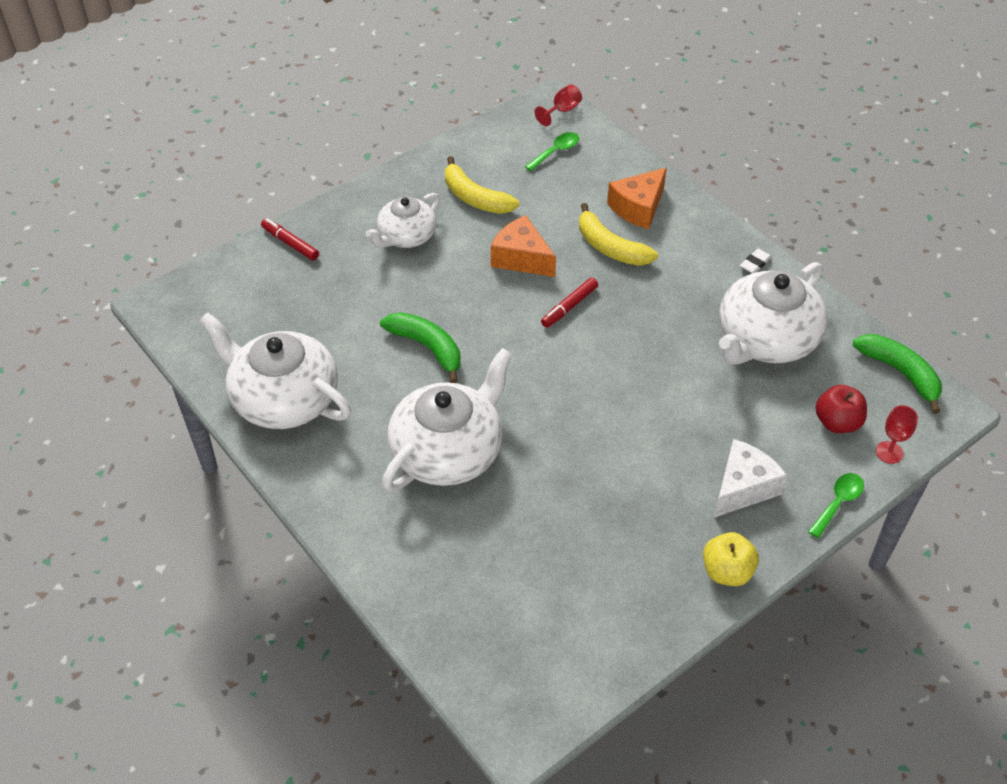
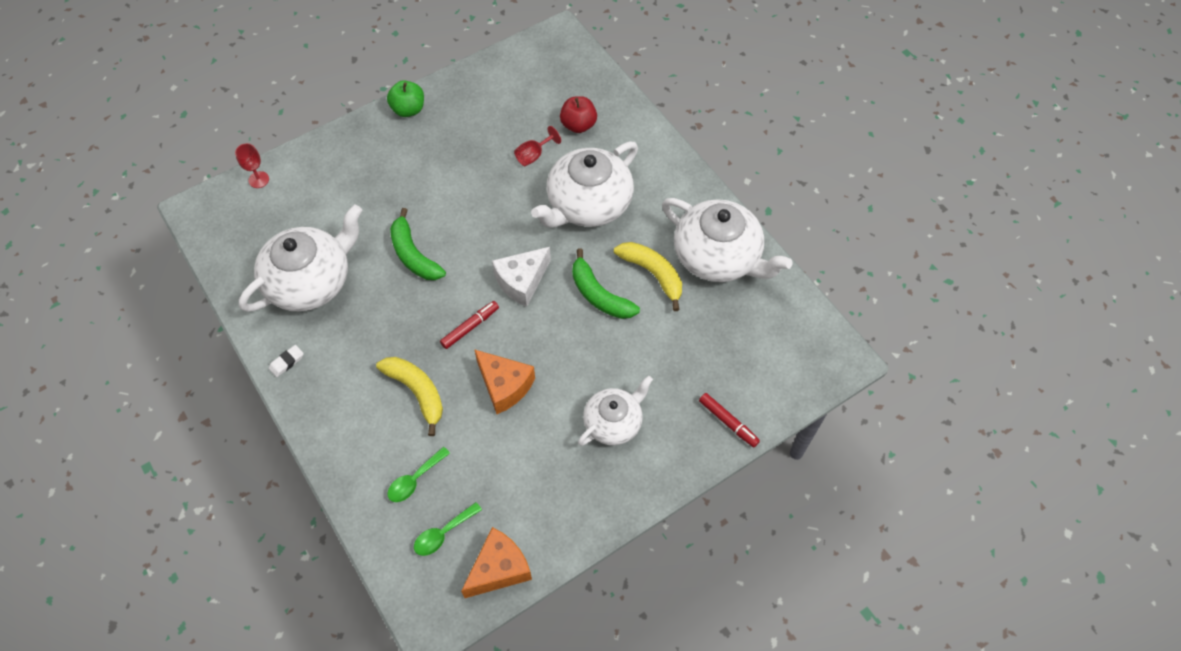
camera: 175 degrees left, 10 degrees up
yellow banana [445,156,519,214] -> yellow banana moved to [614,242,682,311]
red goblet [535,84,582,126] -> red goblet moved to [514,126,561,166]
orange cheese [607,168,667,229] -> orange cheese moved to [461,527,532,598]
yellow apple [703,532,759,586] -> green apple [387,80,424,117]
white cheese [714,439,787,518] -> white cheese moved to [492,247,551,307]
green spoon [808,473,864,538] -> green spoon moved to [387,447,450,502]
red apple [816,385,867,433] -> red apple moved to [560,96,597,133]
green banana [853,334,942,414] -> green banana moved to [390,208,446,280]

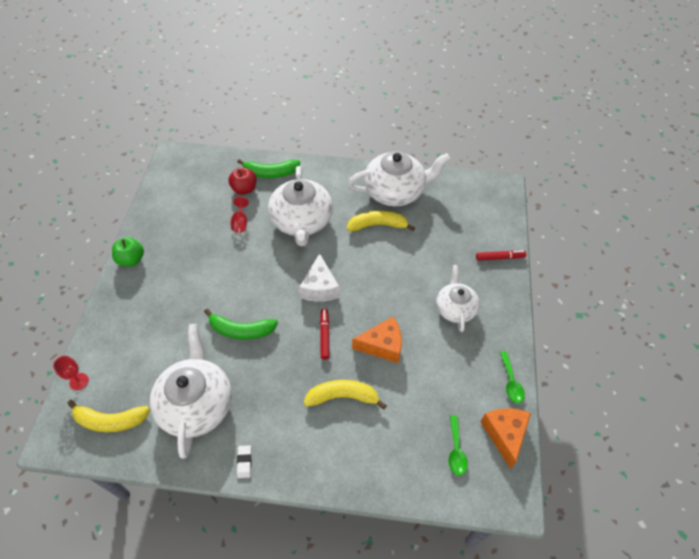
camera: 50 degrees left, 5 degrees down
green spoon [387,447,450,502] -> green spoon moved to [500,351,525,403]
green banana [572,248,640,319] -> green banana moved to [237,159,300,178]
none -> yellow banana [67,400,150,432]

